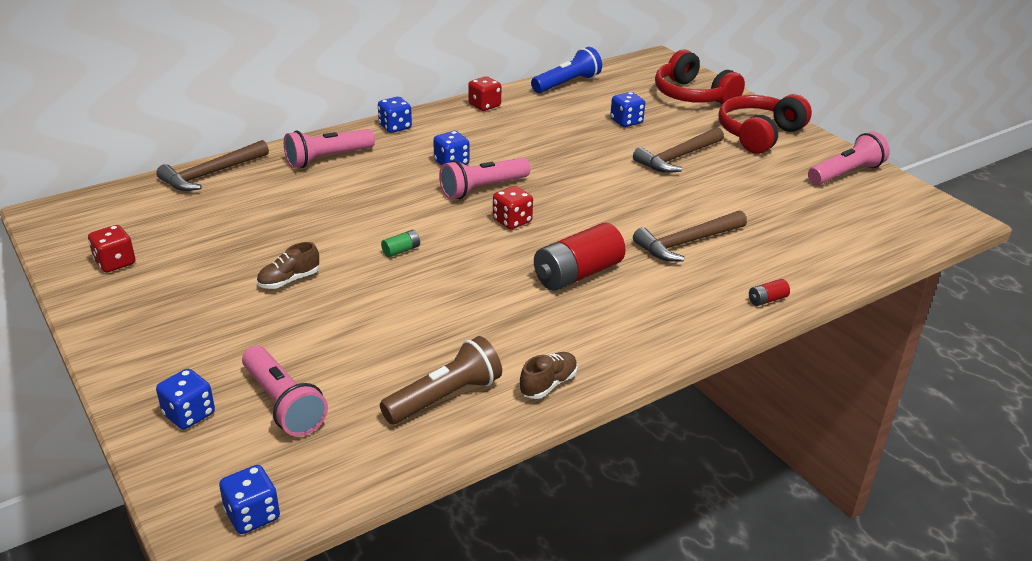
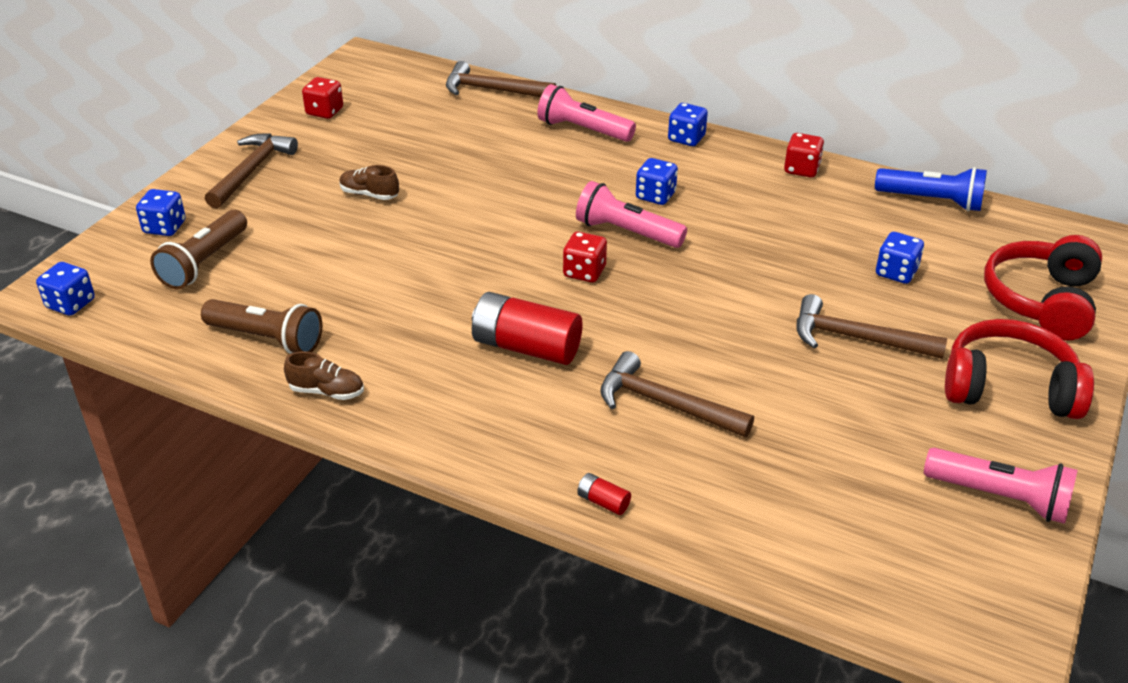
camera: 60 degrees right, 5 degrees up
pink flashlight [242,346,328,436] -> brown flashlight [150,210,247,289]
green battery [381,230,420,257] -> none
none -> brown hammer [205,134,298,209]

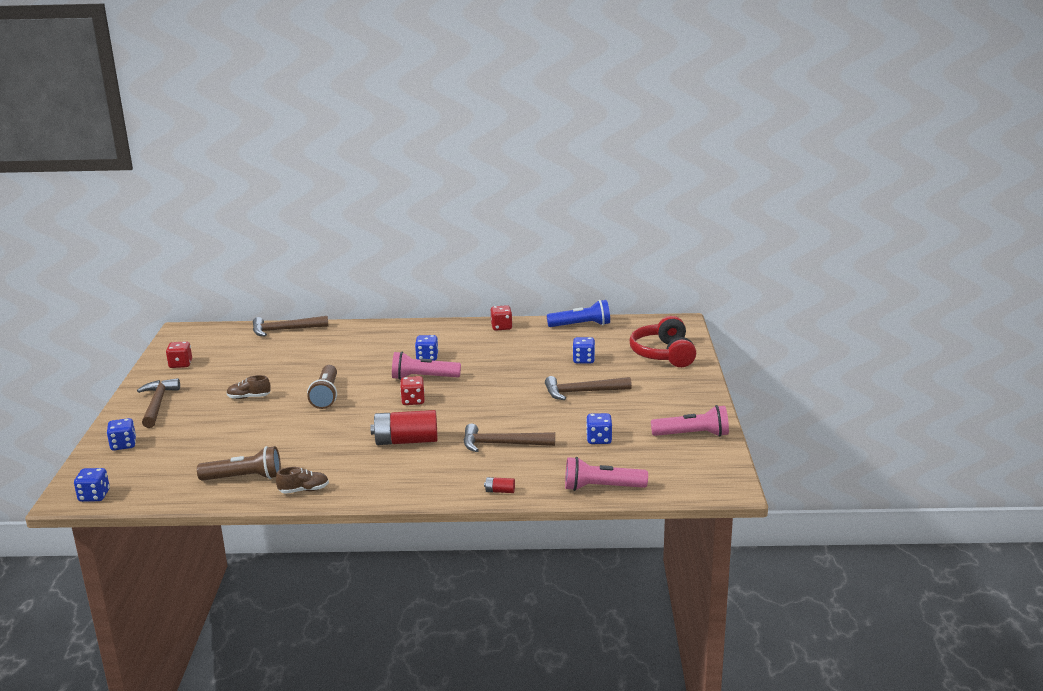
camera: 25 degrees left, 15 degrees down
brown flashlight [150,210,247,289] -> brown flashlight moved to [307,365,337,409]
pink flashlight [537,84,636,142] -> pink flashlight moved to [565,457,648,491]
blue dice [668,103,708,146] -> blue dice moved to [586,413,612,444]
red headphones [945,319,1094,419] -> none

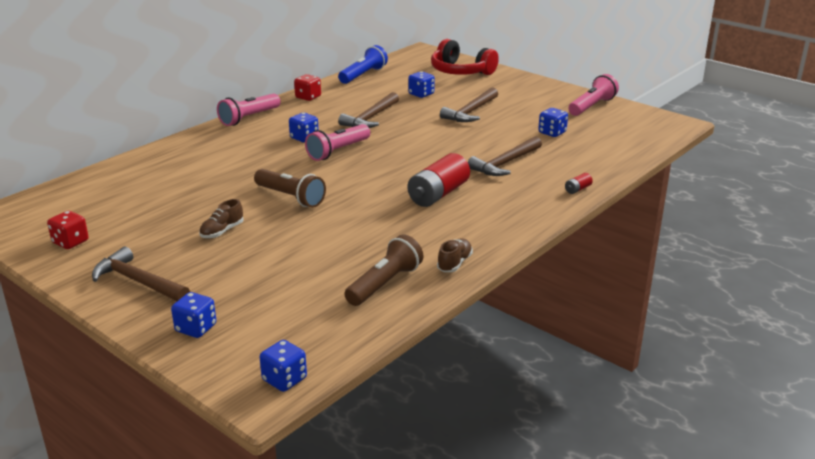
camera: 50 degrees left, 5 degrees up
brown hammer [253,316,329,336] -> brown hammer moved to [338,92,399,128]
red dice [400,376,425,405] -> none
pink flashlight [565,457,648,491] -> pink flashlight moved to [217,93,281,126]

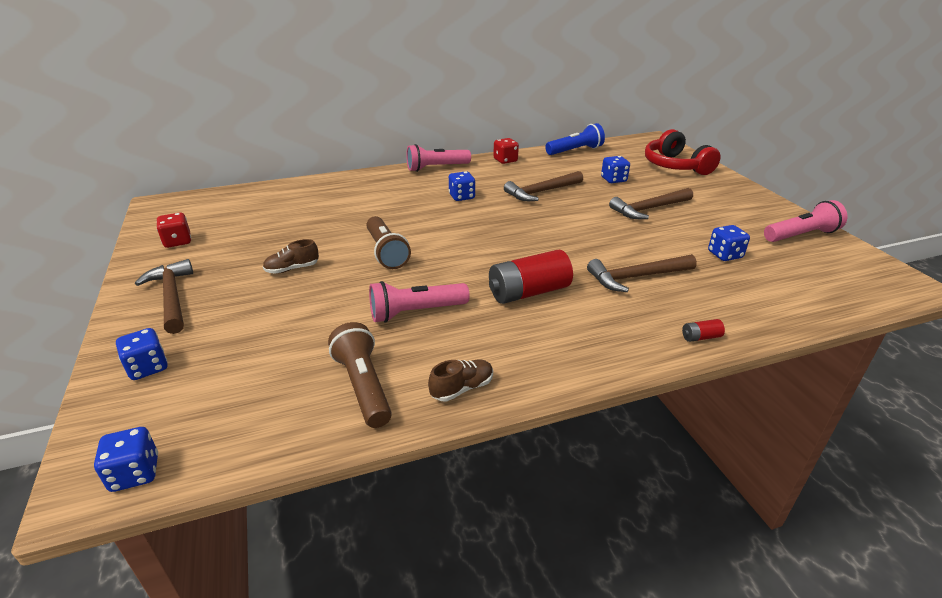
camera: 30 degrees right, 5 degrees up
pink flashlight [305,124,370,161] -> pink flashlight moved to [369,281,470,323]
brown flashlight [344,235,423,306] -> brown flashlight turned 90 degrees counterclockwise [328,322,392,428]

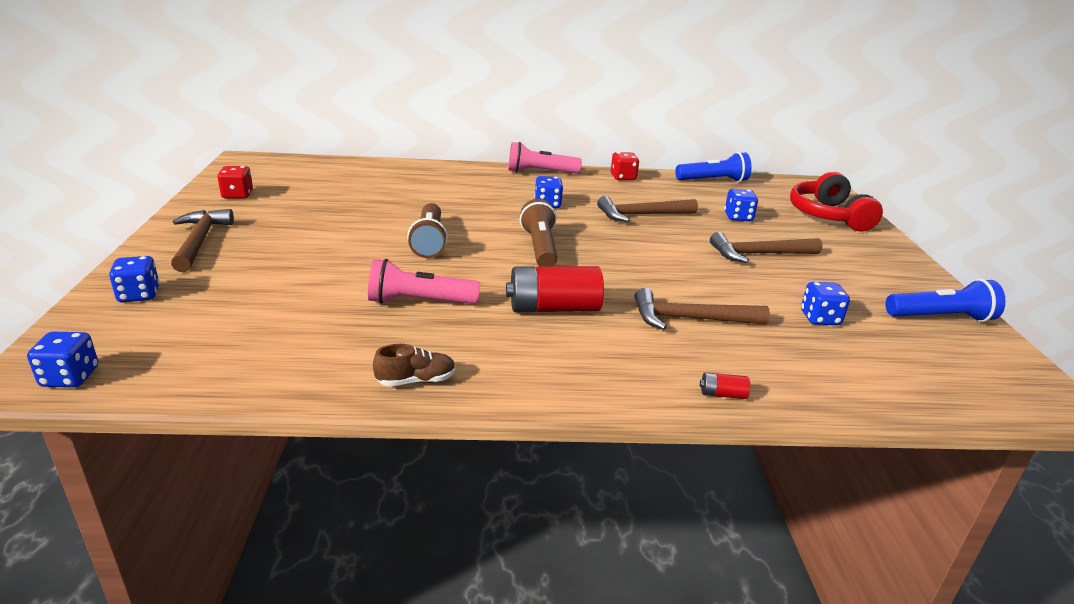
camera: 15 degrees right, 5 degrees down
brown shoe [263,239,319,274] -> none
brown flashlight [328,322,392,428] -> brown flashlight moved to [520,199,557,266]
pink flashlight [764,200,847,242] -> blue flashlight [886,279,1005,322]

